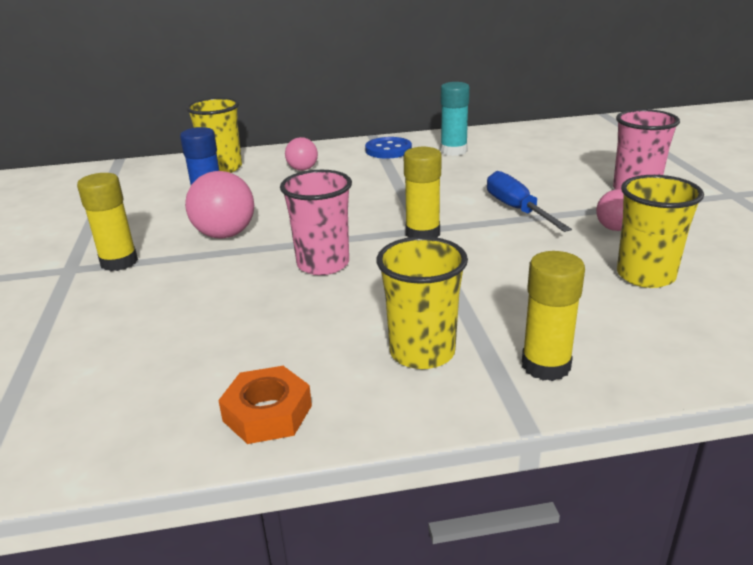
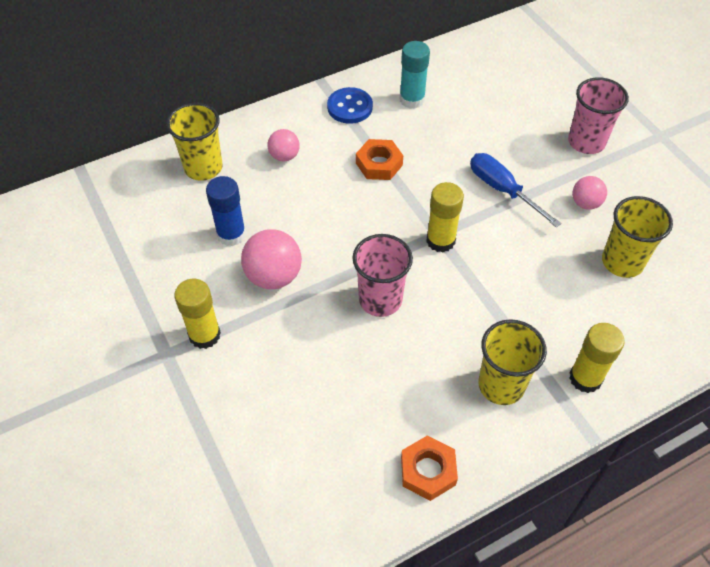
camera: 20 degrees left, 25 degrees up
none -> orange nut [356,139,403,180]

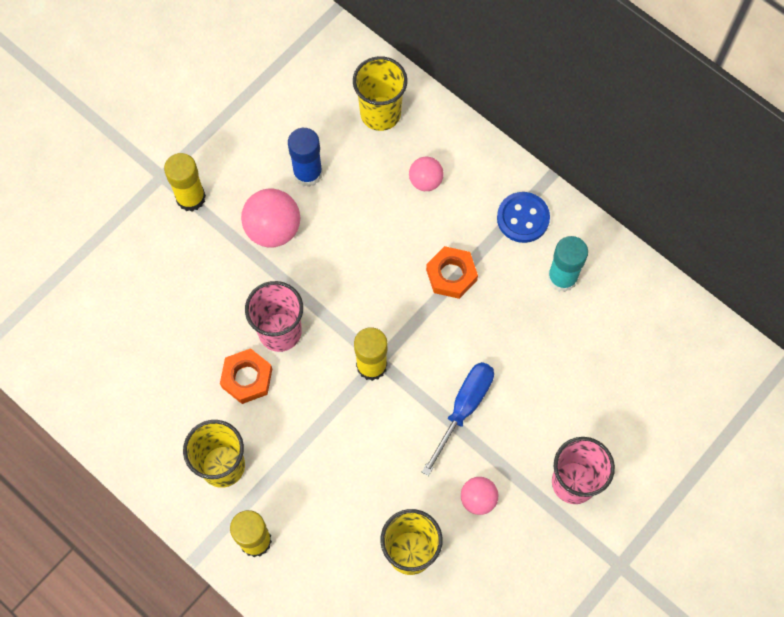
camera: 70 degrees right, 15 degrees up
orange nut [401,435,458,501] -> orange nut moved to [220,348,272,404]

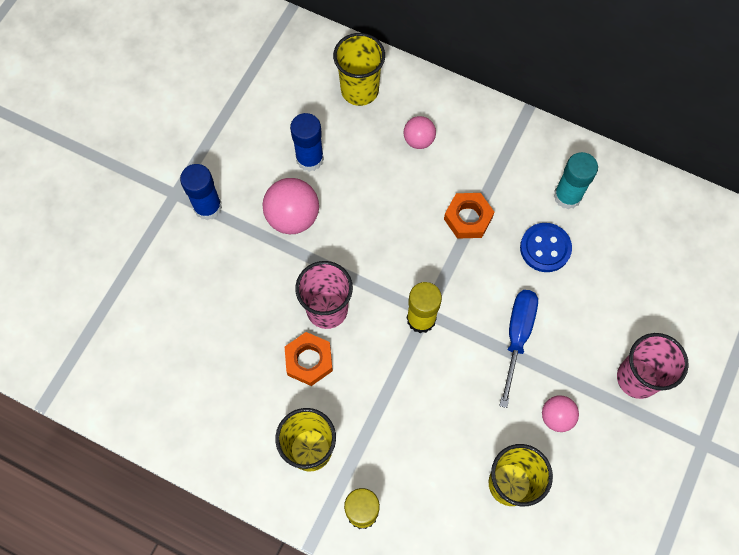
camera: 15 degrees left, 0 degrees up
yellow glue stick [164,153,206,211] -> blue glue stick [180,164,222,220]
blue button [497,192,550,243] -> blue button moved to [520,223,572,272]

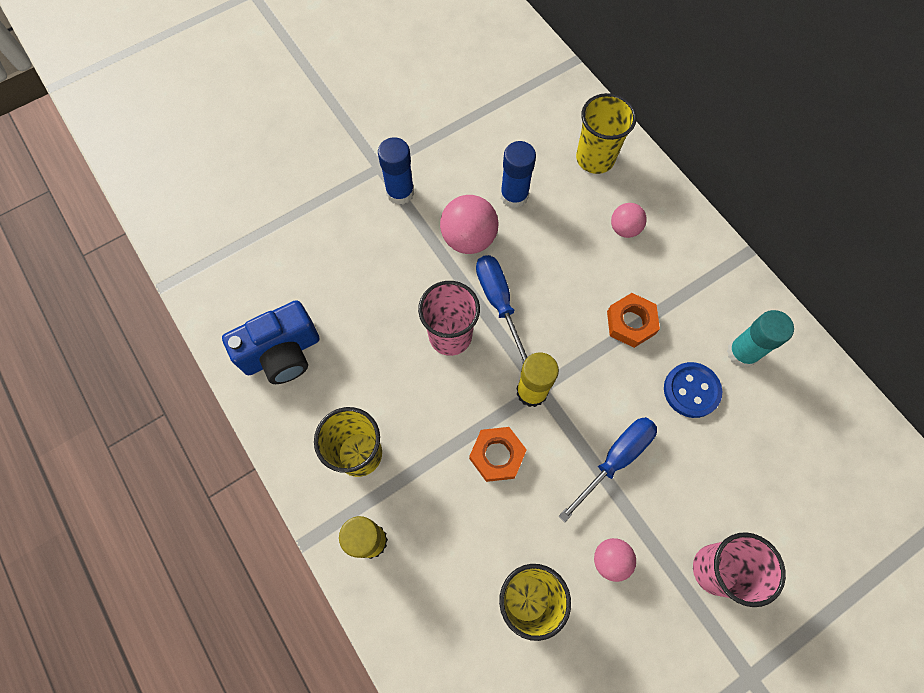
camera: 30 degrees right, 0 degrees up
orange nut [285,332,333,386] -> orange nut moved to [469,427,527,482]
none -> blue camera [222,300,320,384]
none -> blue screwdriver [476,255,527,363]

